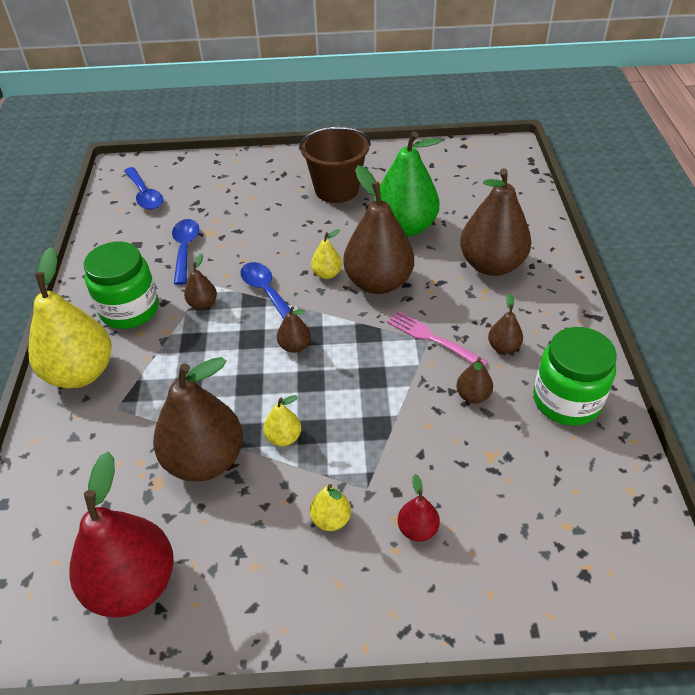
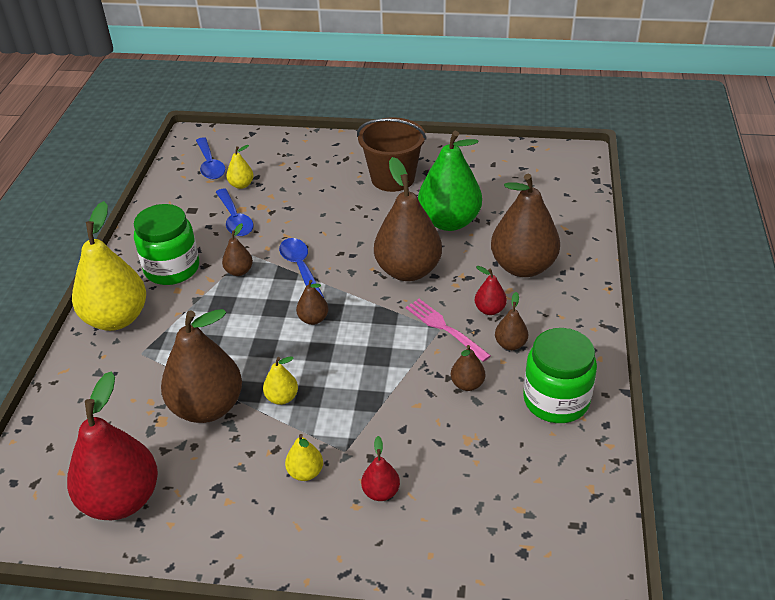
camera: 10 degrees right, 5 degrees down
blue spoon [172,219,199,285] -> blue spoon turned 150 degrees clockwise [216,189,254,236]
yellow pear [311,229,342,279] -> yellow pear moved to [226,145,254,189]
none -> red pear [474,266,507,315]

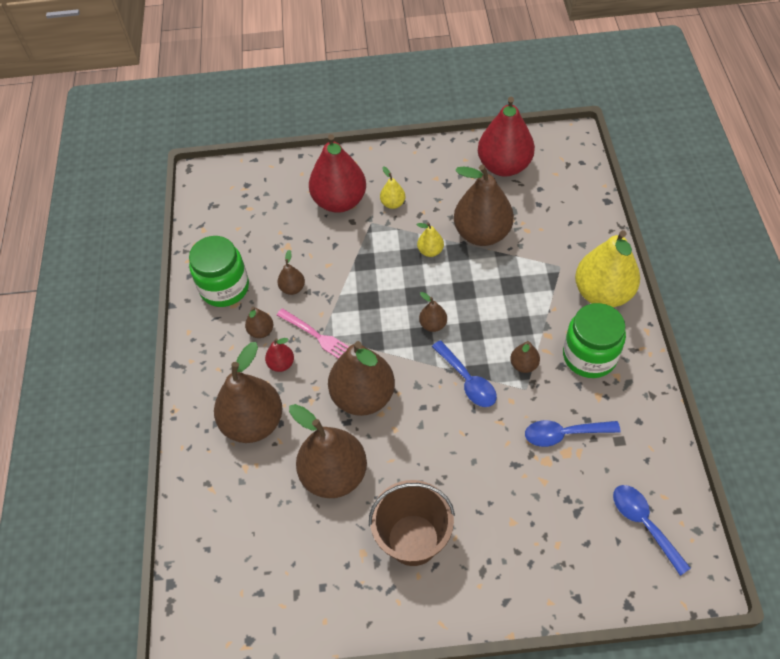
camera: 170 degrees right, 15 degrees up
blue spoon [216,189,254,236] -> blue spoon turned 60 degrees counterclockwise [525,420,620,447]
yellow pear [226,145,254,189] -> none
red pear [361,436,400,501] -> red pear [309,134,366,213], size x2.23
green pear [418,131,482,231] -> brown pear [289,404,367,498]

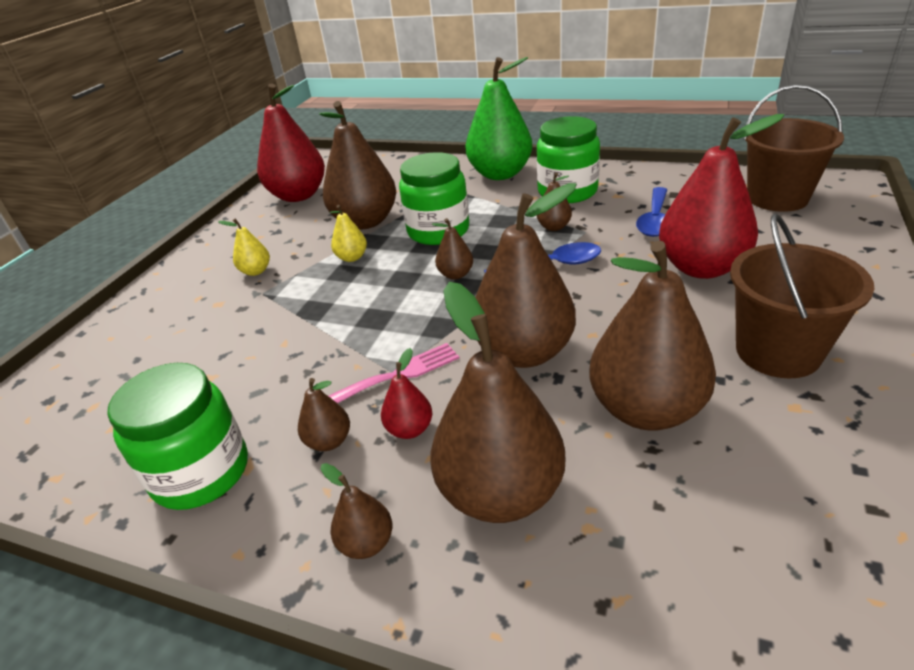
camera: 65 degrees left, 20 degrees down
brown pear [277,250,305,295] -> brown pear moved to [321,463,393,559]
red pear [309,134,366,213] -> red pear moved to [659,114,785,279]
yellow pear [575,230,640,307] -> green pear [465,57,532,180]
blue spoon [613,485,691,576] -> brown bucket [743,85,844,212]
none -> green jar [399,152,469,245]

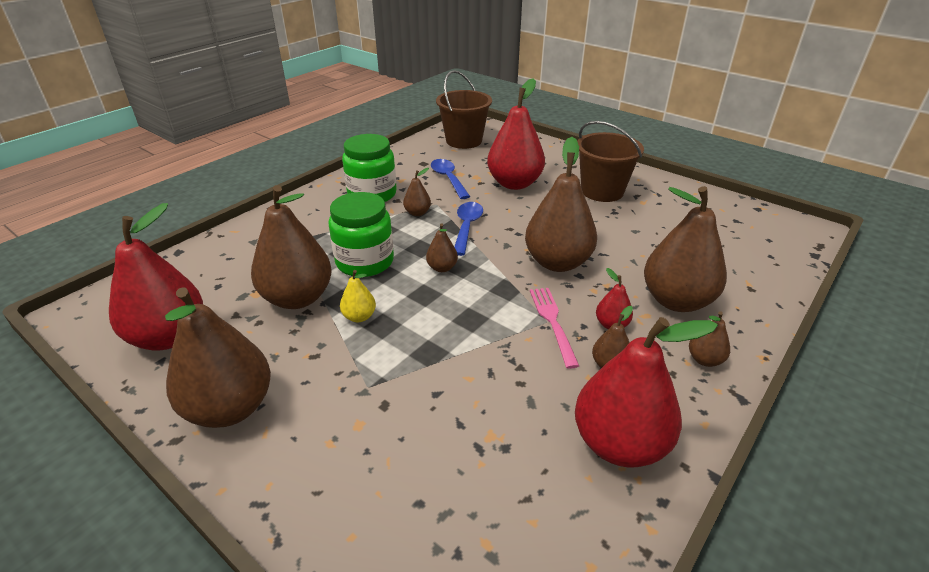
camera: 75 degrees left, 0 degrees up
green jar [107,363,248,510] -> red pear [575,317,718,467]
yellow pear [218,219,270,276] -> none
green pear [465,57,532,180] -> none
brown pear [589,241,716,431] -> brown pear moved to [165,287,271,428]
blue spoon [636,187,667,237] -> blue spoon turned 150 degrees counterclockwise [431,159,470,199]

